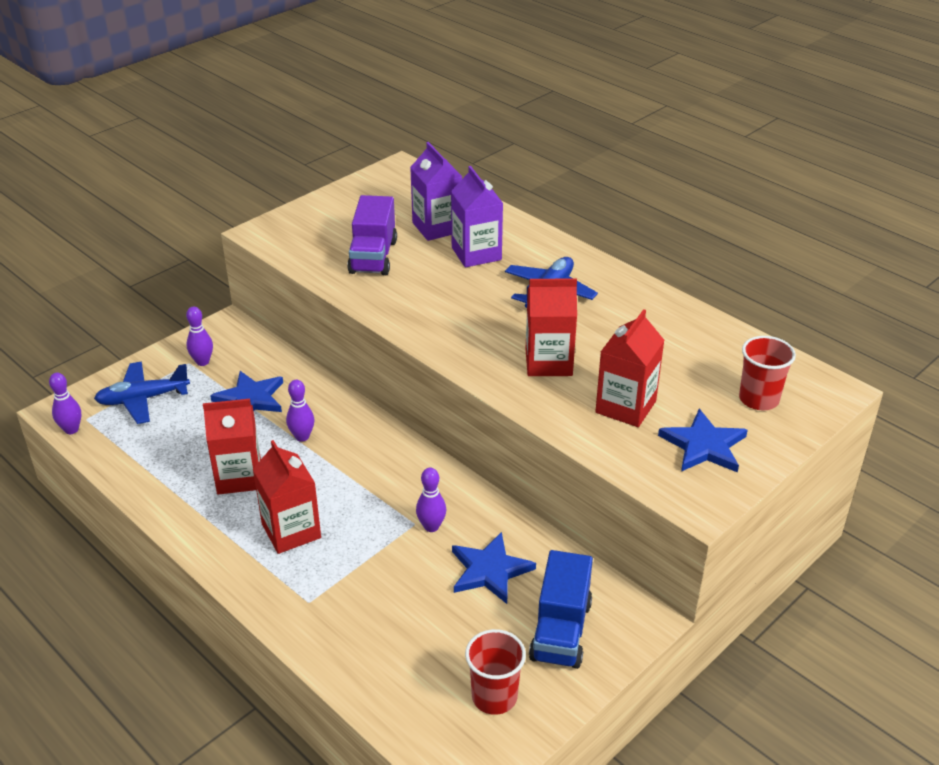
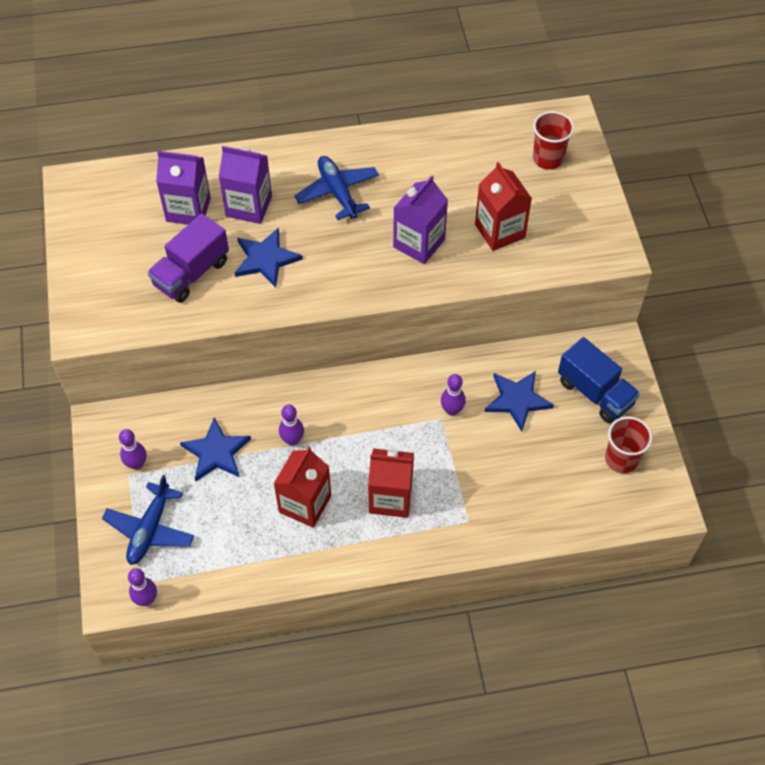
camera: 55 degrees left, 20 degrees up
purple truck [347,195,397,275] -> purple truck turned 90 degrees clockwise [147,214,229,303]
red carton [526,279,577,376] -> purple carton [393,175,448,264]
blue star [658,409,748,472] -> blue star moved to [235,227,303,288]

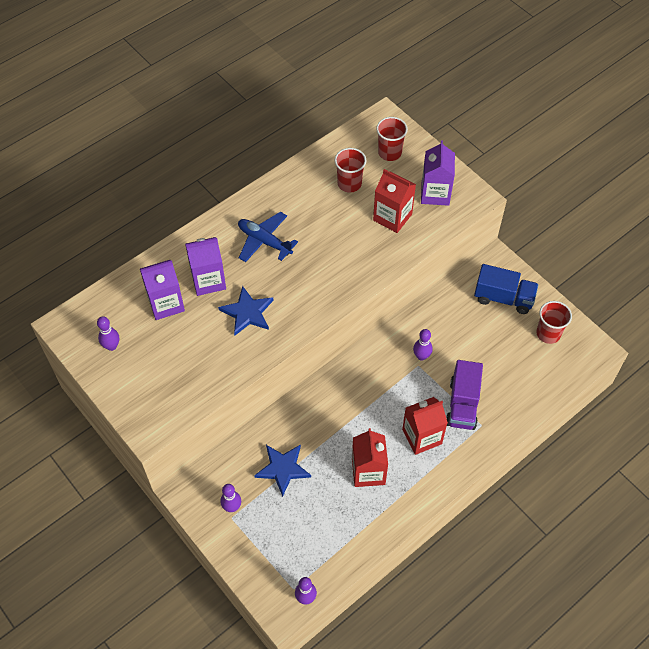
camera: 30 degrees left, 0 degrees up
blue plane [102,475,194,565] -> none
purple truck [147,214,229,303] -> purple truck moved to [446,360,483,430]
purple bowling pin [279,405,304,446] -> purple bowling pin moved to [97,316,119,351]
purple carton [393,175,448,264] -> purple carton moved to [421,140,455,206]
blue star [485,371,554,432] -> none
none -> red cup [335,148,366,193]

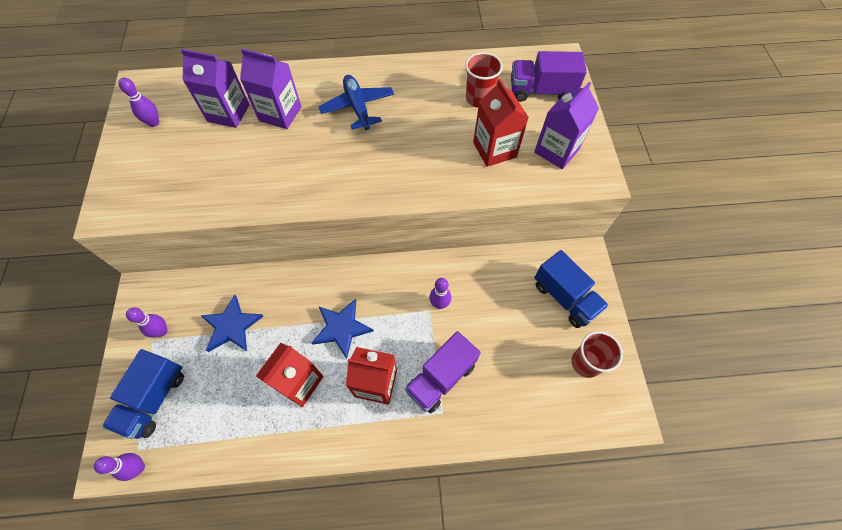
camera: 35 degrees right, 5 degrees up
blue star [218,286,274,336] -> blue star moved to [311,299,374,359]
red cup [376,117,408,161] -> purple truck [511,51,587,102]
none -> blue truck [102,349,184,439]

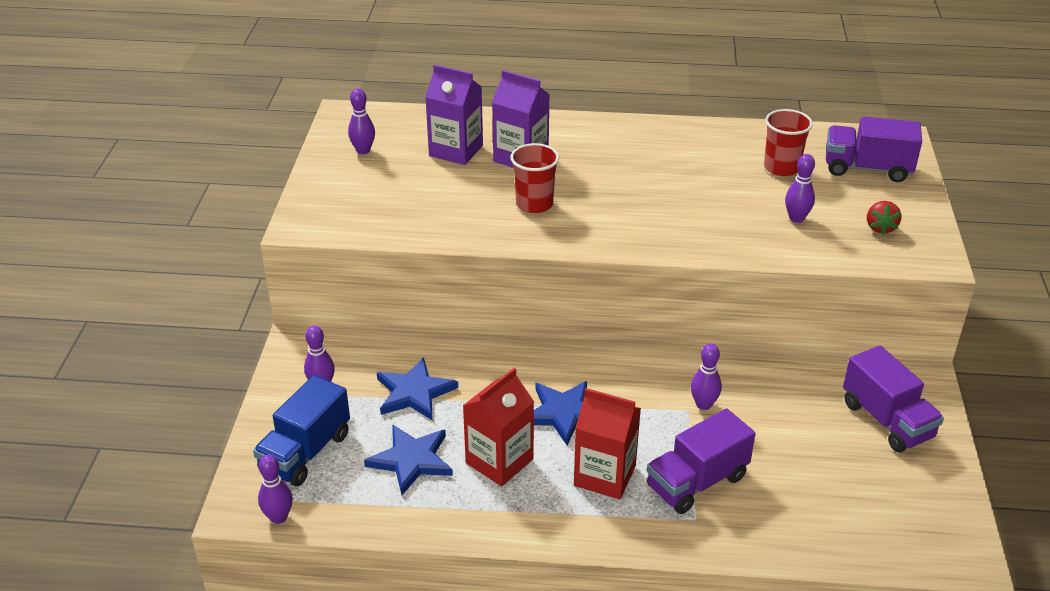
camera: 10 degrees right, 25 degrees down
blue plane [318,75,394,130] -> none
red carton [473,79,529,167] -> purple bowling pin [785,154,815,223]
purple carton [534,82,599,169] -> red strawberry [867,201,901,235]
blue truck [534,250,609,328] -> purple truck [843,345,944,453]
red cup [572,331,623,378] -> red cup moved to [510,143,559,213]
none -> blue star [364,424,453,495]

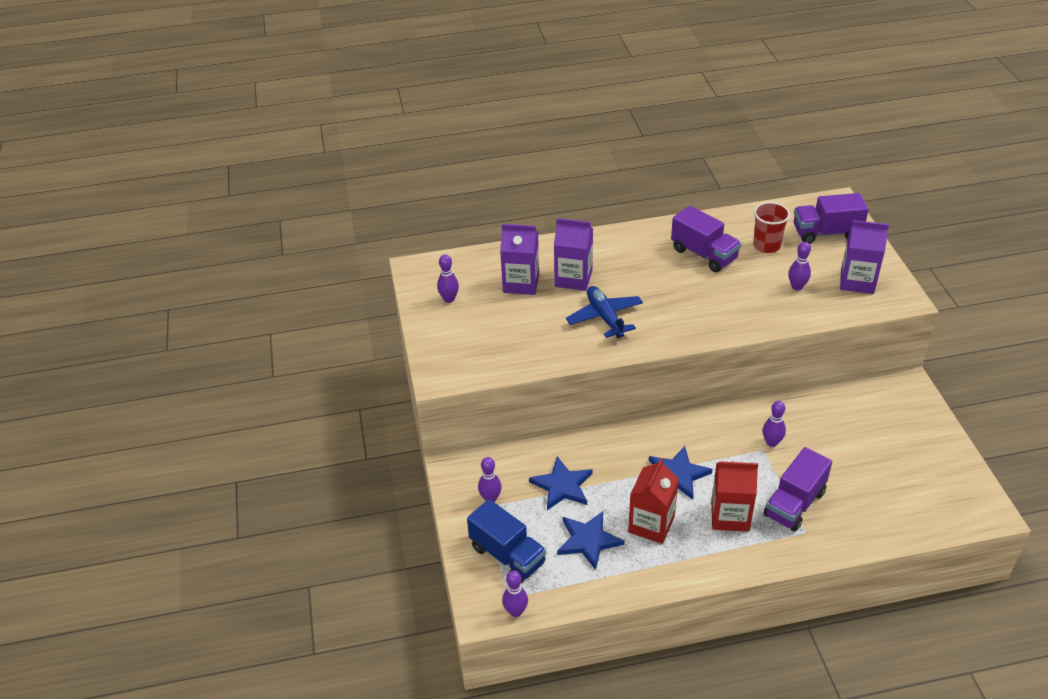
camera: 15 degrees left, 5 degrees up
blue truck [253,375,350,486] -> blue truck turned 60 degrees counterclockwise [467,499,546,583]
red cup [510,143,559,213] -> blue plane [566,286,643,338]
purple truck [843,345,944,453] -> purple truck moved to [671,206,741,272]
red strawberry [867,201,901,235] -> purple carton [840,220,889,294]

